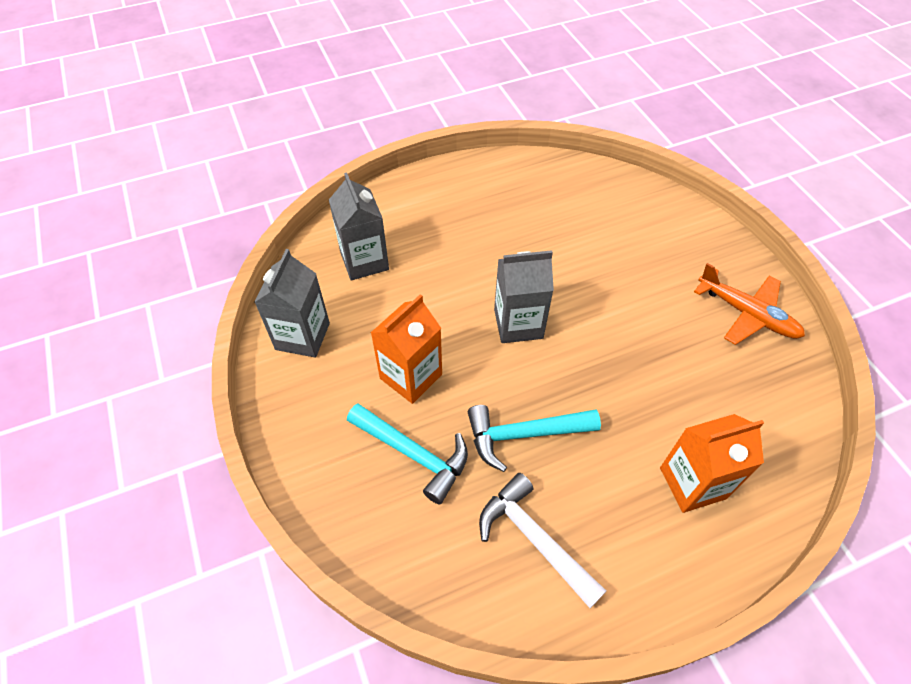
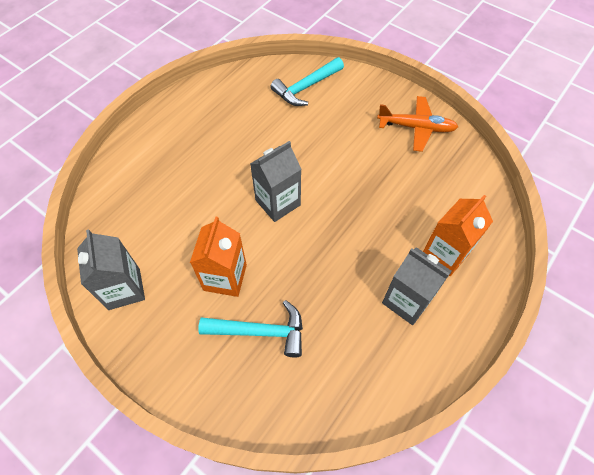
camera: 30 degrees left, 5 degrees up
grey carton [329,172,389,280] -> grey carton moved to [382,247,452,325]
turquoise hammer [468,405,601,472] -> turquoise hammer moved to [270,57,344,106]
white hammer [479,473,606,608] -> none

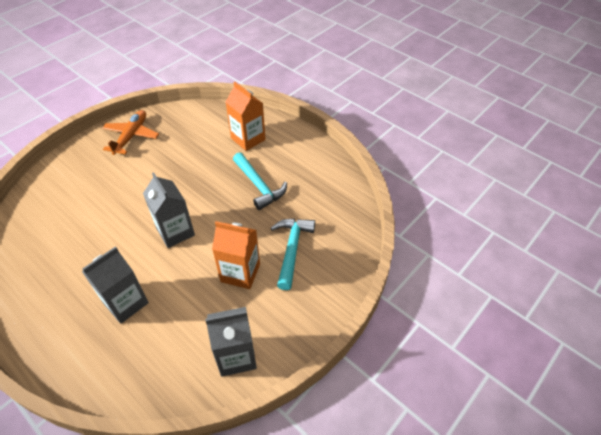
camera: 85 degrees left, 10 degrees down
turquoise hammer [270,57,344,106] -> turquoise hammer moved to [233,152,287,210]
grey carton [382,247,452,325] -> grey carton moved to [82,246,149,324]

